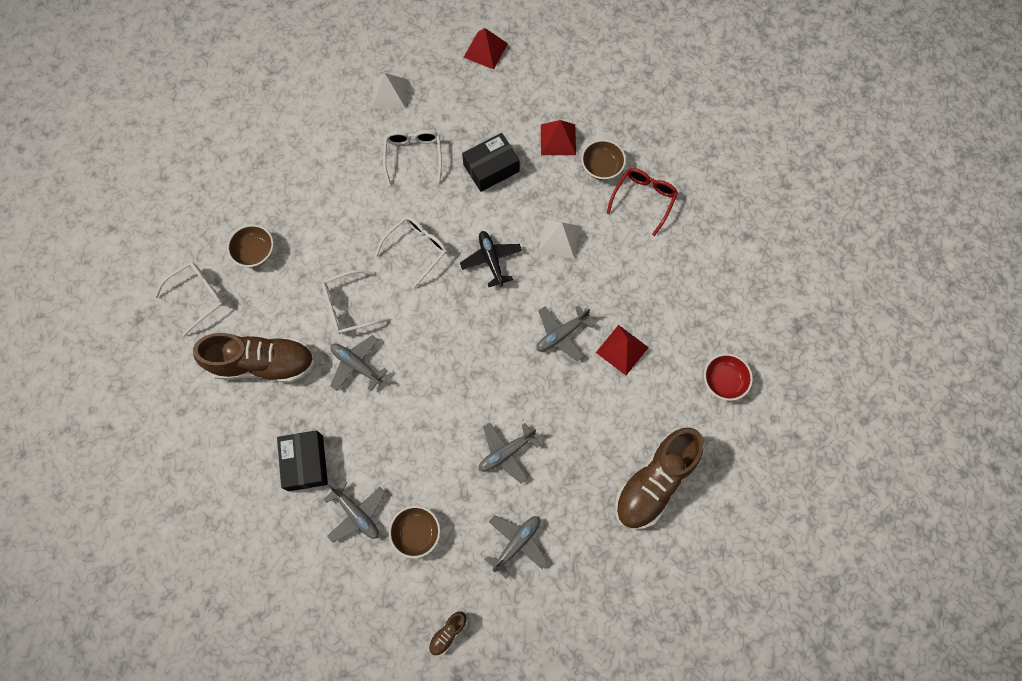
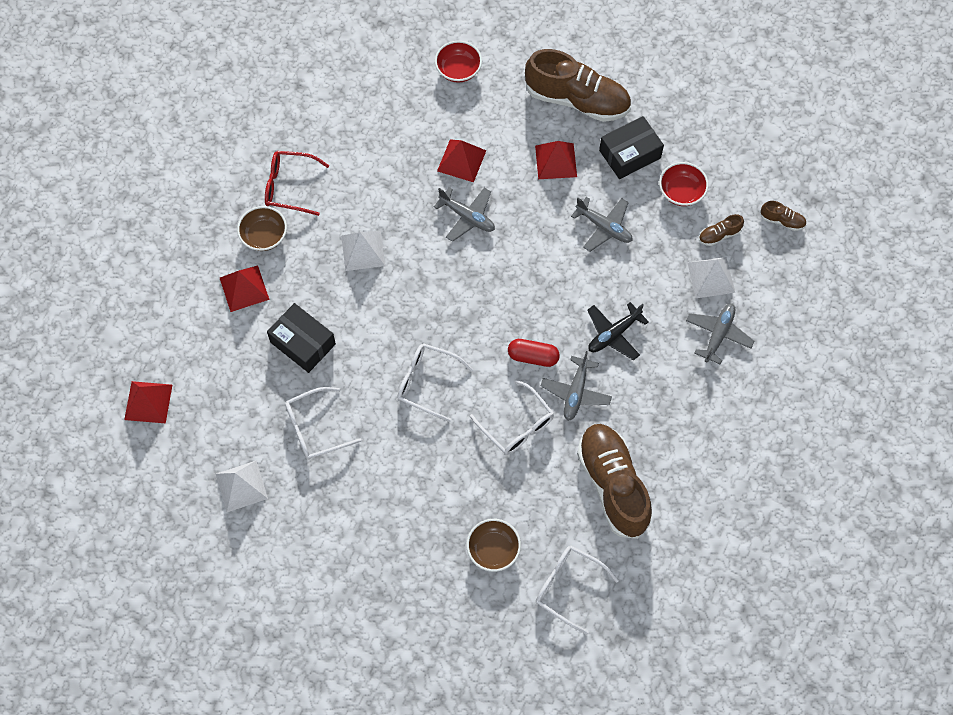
camera: 110 degrees left, 5 degrees down
black box [277,430,328,491] -> black box moved to [599,116,664,179]
brown bowl [389,506,440,558] -> white pyramid [688,257,735,298]
black plane [460,231,522,287] -> black plane moved to [587,302,649,360]
grey plane [485,515,548,578] -> red bowl [659,162,709,206]
none -> red capsule [508,339,560,367]
none -> red pyramid [535,141,577,179]
none -> brown shoe [699,214,744,246]

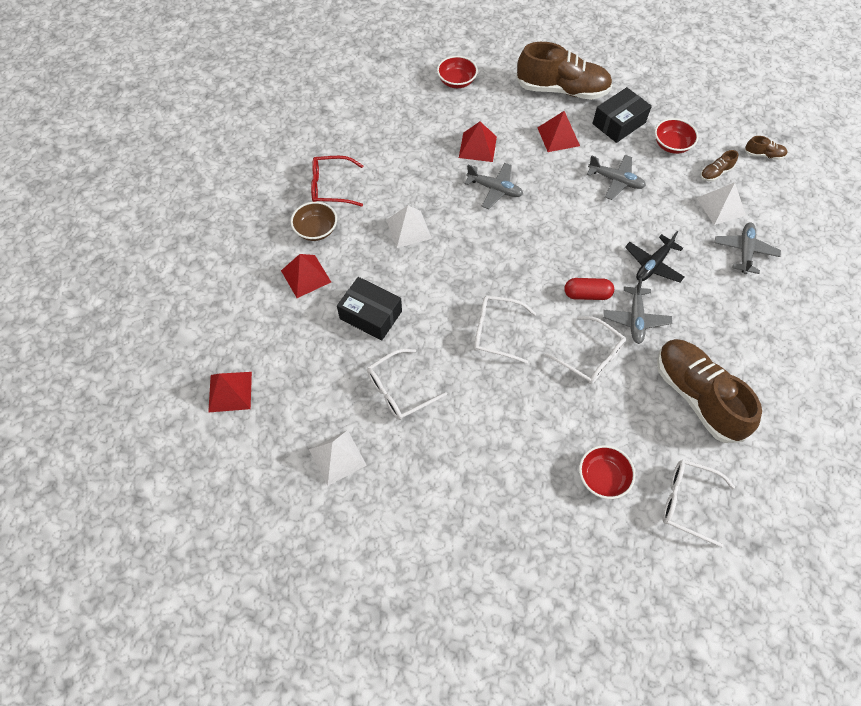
camera: 10 degrees left, 5 degrees down
brown bowl [466,519,521,572] -> red bowl [579,445,636,499]

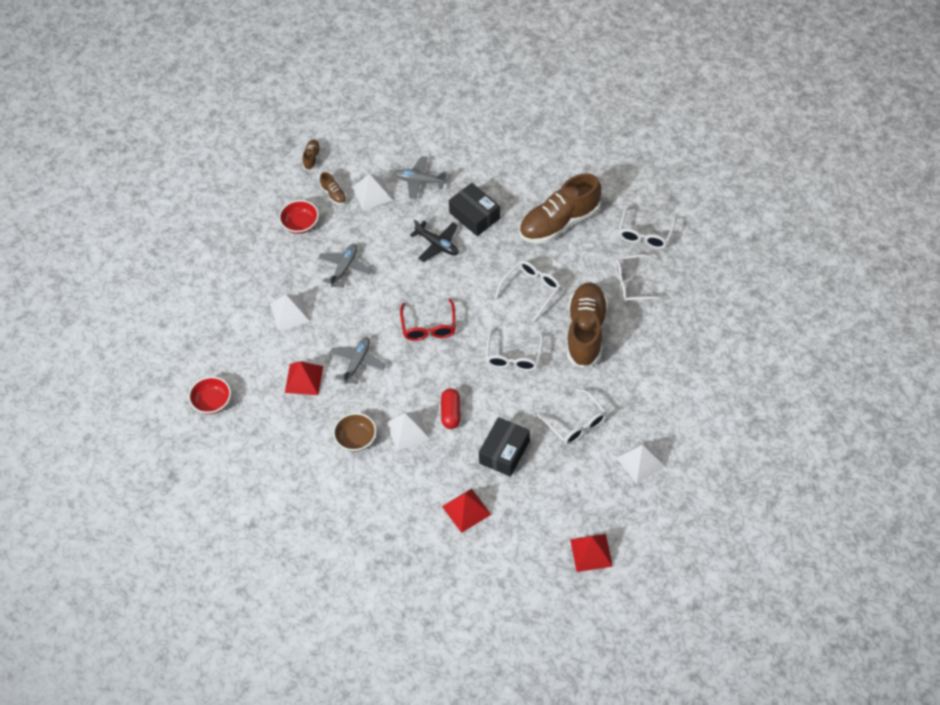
camera: 90 degrees left, 5 degrees down
brown bowl [291,202,337,241] -> brown bowl moved to [333,413,377,452]
red glasses [311,156,363,207] -> red glasses moved to [400,298,456,341]
brown shoe [516,42,612,100] -> brown shoe moved to [567,282,608,369]
red pyramid [537,111,580,152] -> white pyramid [270,294,310,330]
red capsule [564,278,614,300] -> red capsule moved to [441,389,461,429]
red bowl [579,445,636,499] -> white glasses [615,254,668,303]
black box [592,87,652,143] -> black box moved to [449,183,500,236]
grey plane [603,278,672,344] -> none

